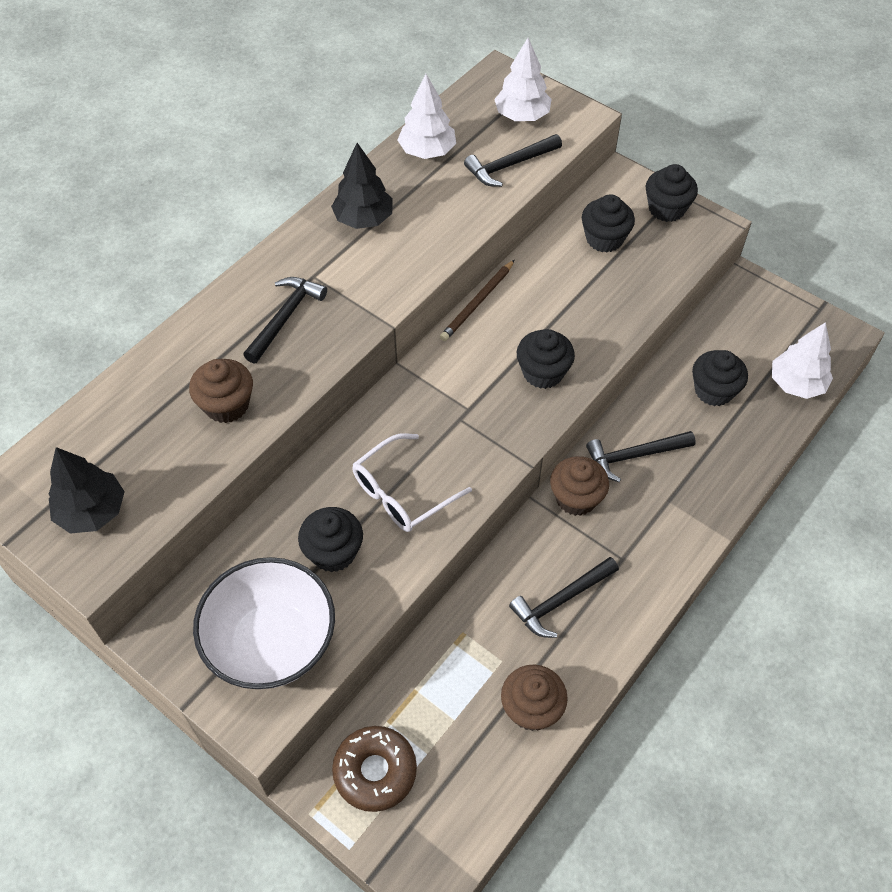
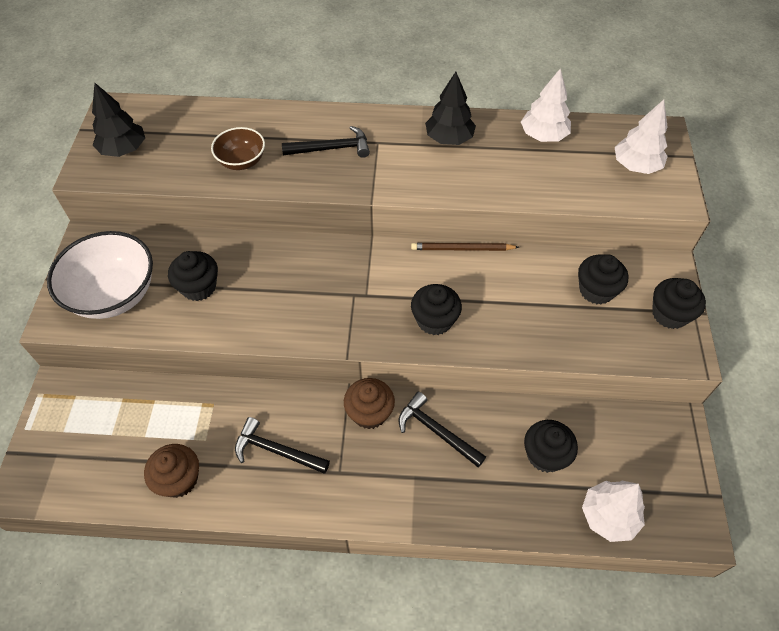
camera: 55 degrees right, 0 degrees up
brown cupcake [189,359,253,423] -> brown bowl [211,127,265,170]
brown donut [332,726,417,812] -> none
white glasses [352,433,472,532] -> none
black hammer [464,134,562,187] -> none

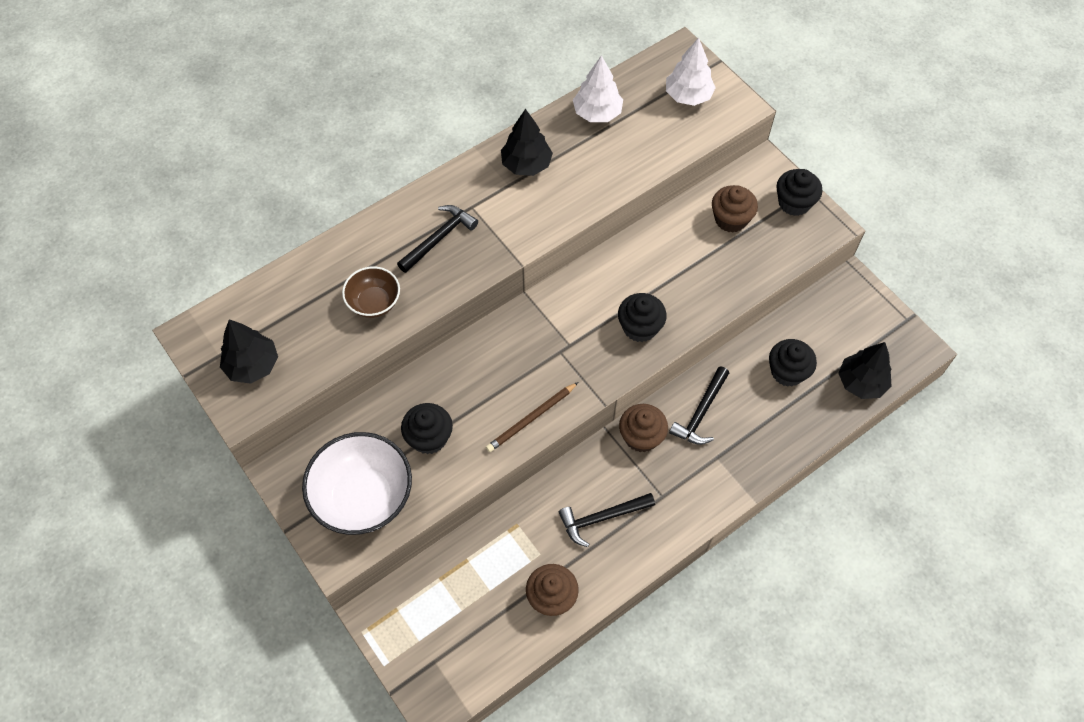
camera: 40 degrees left, 5 degrees up
black hammer [399,392,486,468] -> black hammer turned 60 degrees counterclockwise [669,366,729,445]
brown pencil [411,243,519,251] -> brown pencil moved to [486,382,578,452]
black cupcake [578,254,629,304] -> brown cupcake [712,185,758,233]
white tree [582,481,645,542] -> black tree [838,342,891,399]

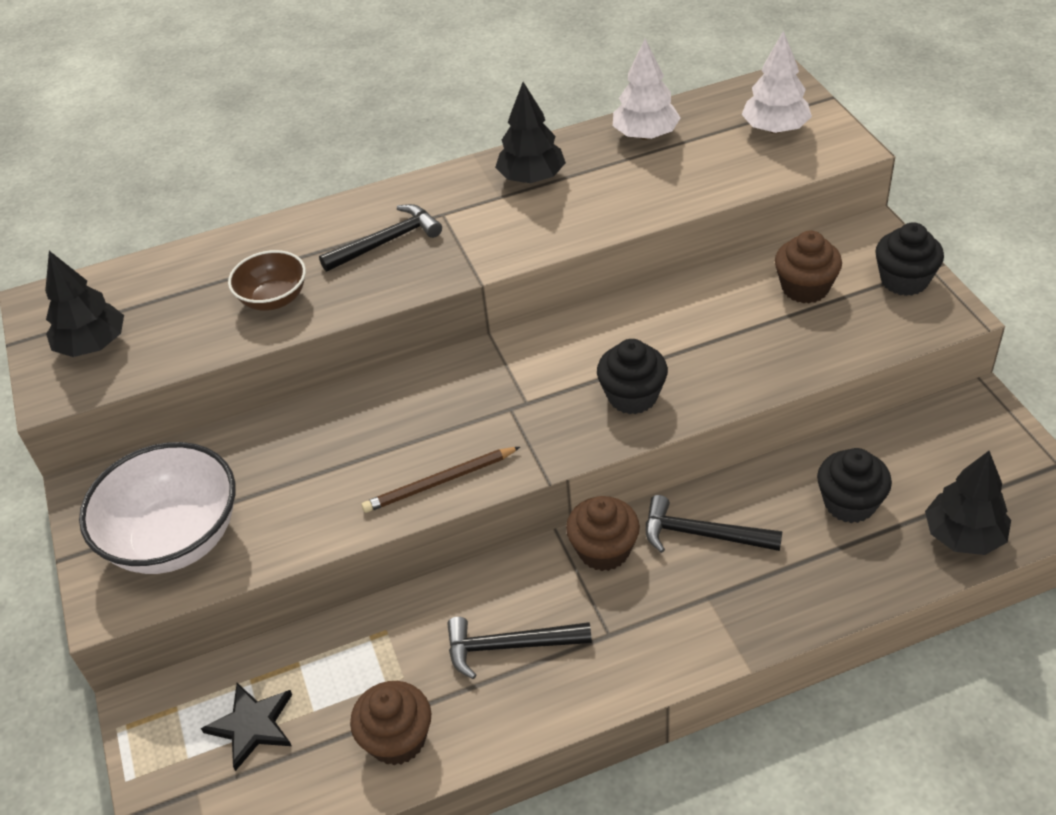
camera: 20 degrees right, 15 degrees down
black cupcake [401,403,453,454] -> none
black hammer [669,366,729,445] -> black hammer turned 60 degrees clockwise [646,495,782,553]
none -> black star [201,683,292,771]

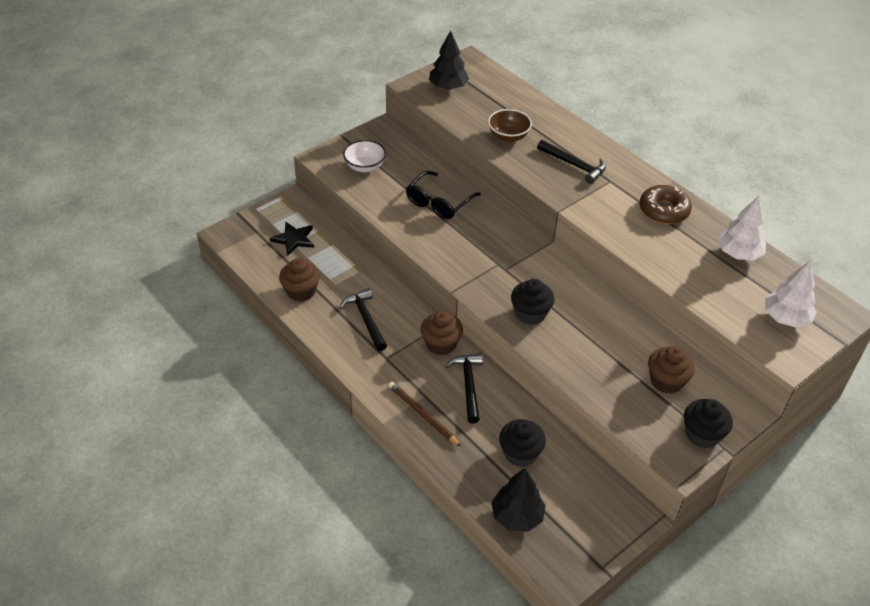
camera: 65 degrees right, 0 degrees up
white bowl [79,442,236,574] -> white bowl [343,140,386,172], size x0.56
brown pencil [362,447,520,513] -> brown pencil moved to [388,382,461,446]
black tree [495,82,566,183] -> brown donut [640,185,692,224]
none -> black glasses [406,171,481,219]

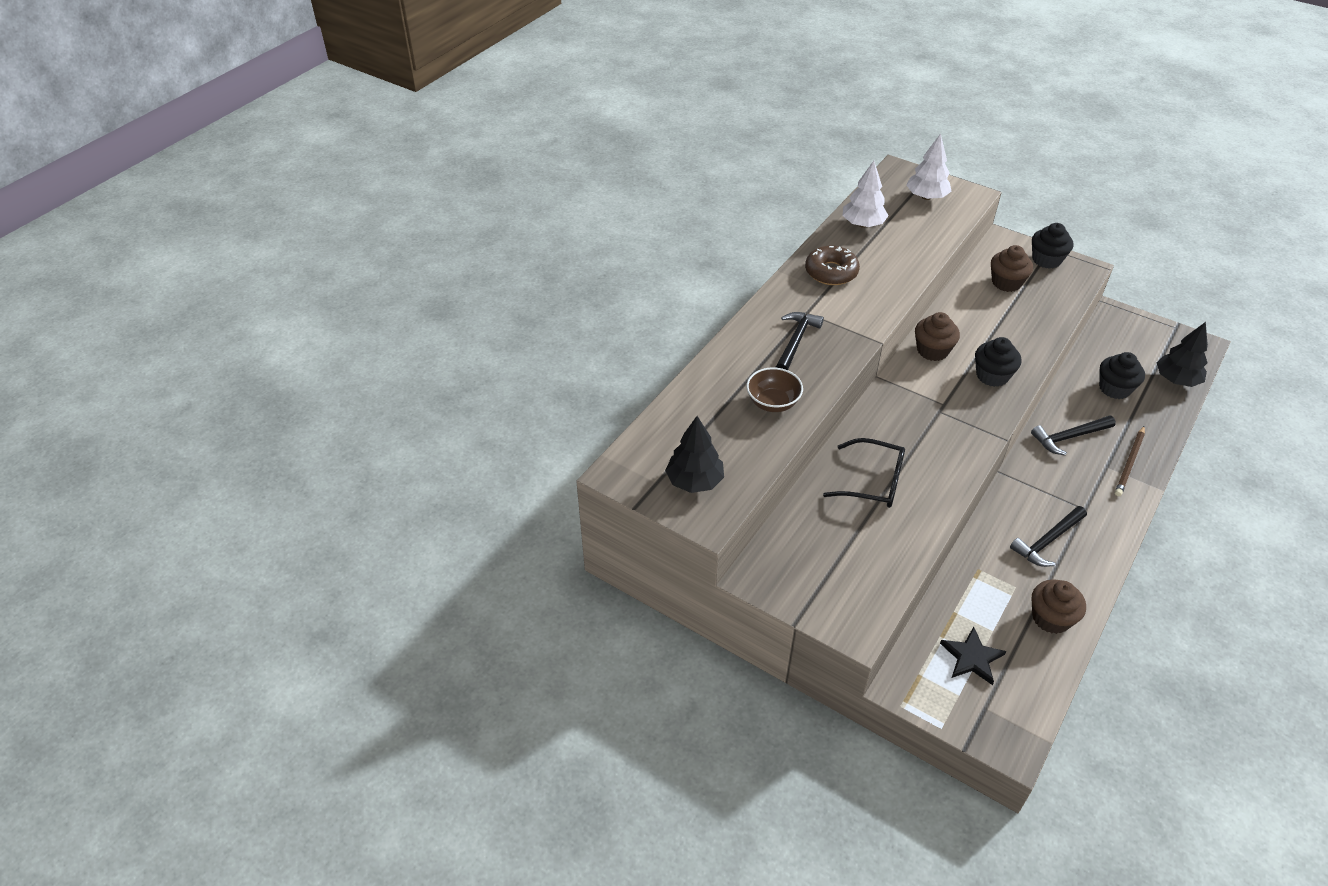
camera: 105 degrees left, 0 degrees up
white bowl [343,140,386,172] -> none
brown cupcake [421,311,463,355] -> brown cupcake moved to [915,312,960,361]

